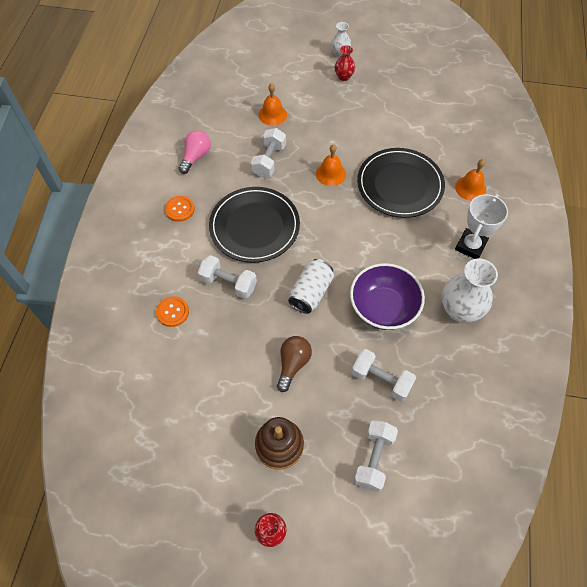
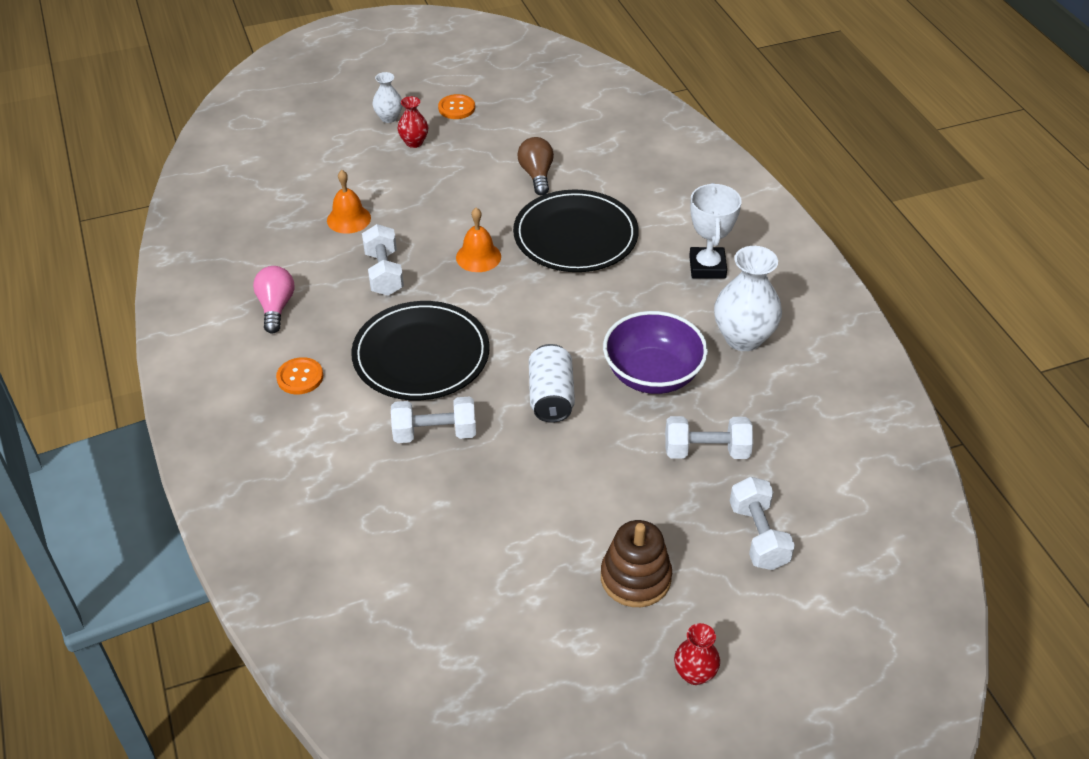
camera: 30 degrees left, 15 degrees down
orange button [156,296,189,327] -> orange button moved to [438,94,475,119]
brown light bulb [277,336,312,392] -> brown light bulb moved to [517,137,554,196]
orange bell [455,159,486,201] -> none

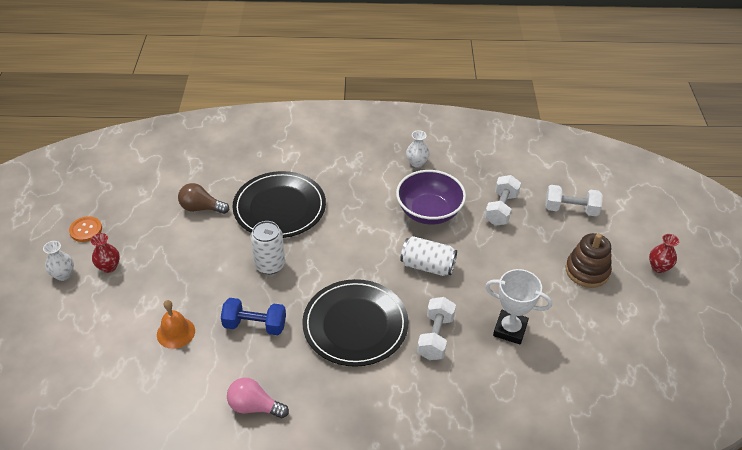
camera: 70 degrees left, 0 degrees up
orange button [276,357,323,394] -> none
white dumbbell [362,224,404,296] -> blue dumbbell [221,298,286,335]
orange bell [456,208,501,272] -> white can [251,221,285,274]
white trophy [689,183,742,279] -> white trophy moved to [485,269,552,344]
white vase [714,246,782,351] -> white vase [406,130,430,168], size x0.54

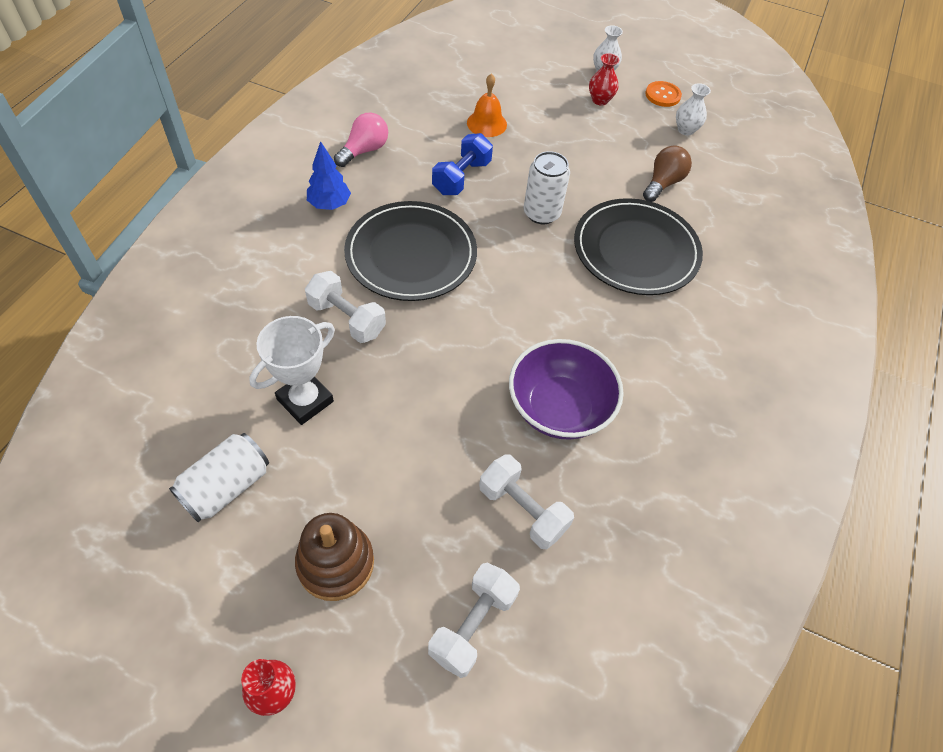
camera: 110 degrees right, 10 degrees up
white can [400,236,457,276] -> white can moved to [169,433,269,523]
white vase [406,130,430,168] -> white vase moved to [676,83,711,136]
none -> blue tree [307,141,351,210]

